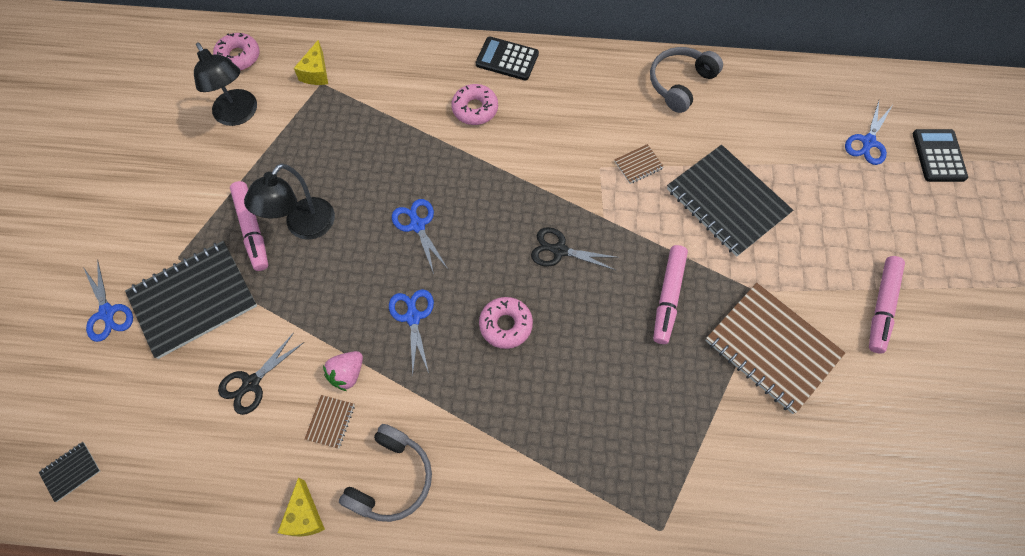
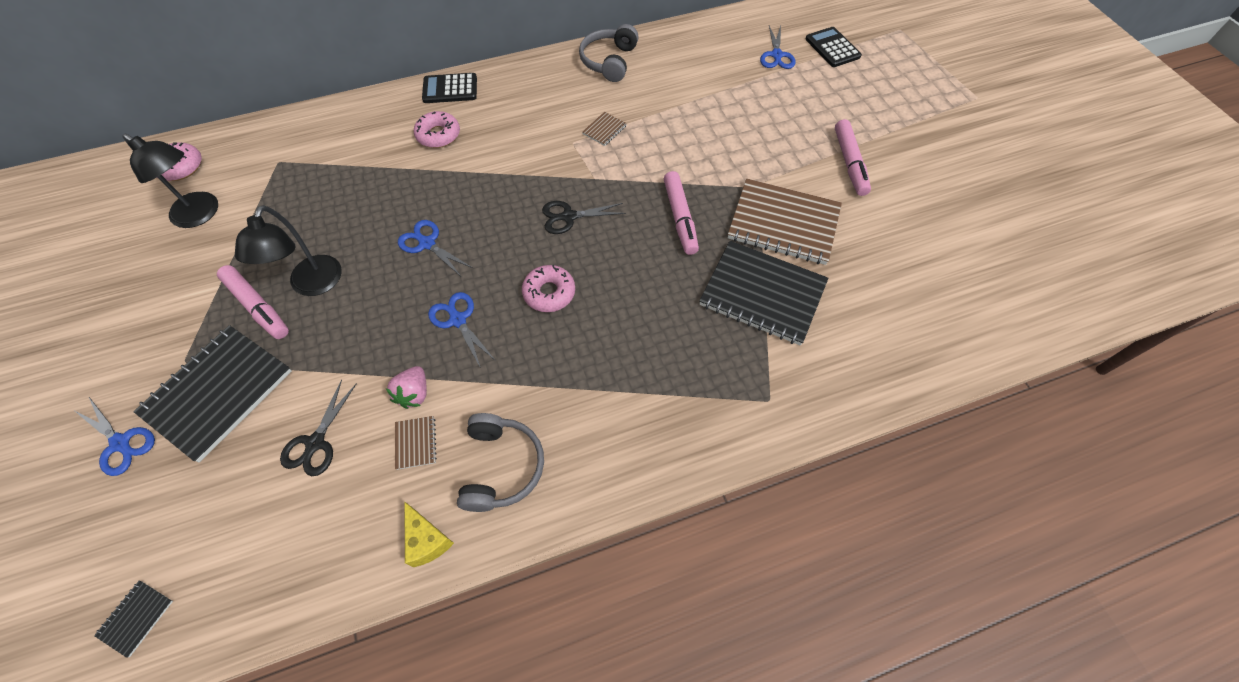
camera: 25 degrees left, 5 degrees down
yellow cheese [294,40,328,85] -> none
black notebook [667,145,793,256] -> black notebook moved to [699,241,828,345]

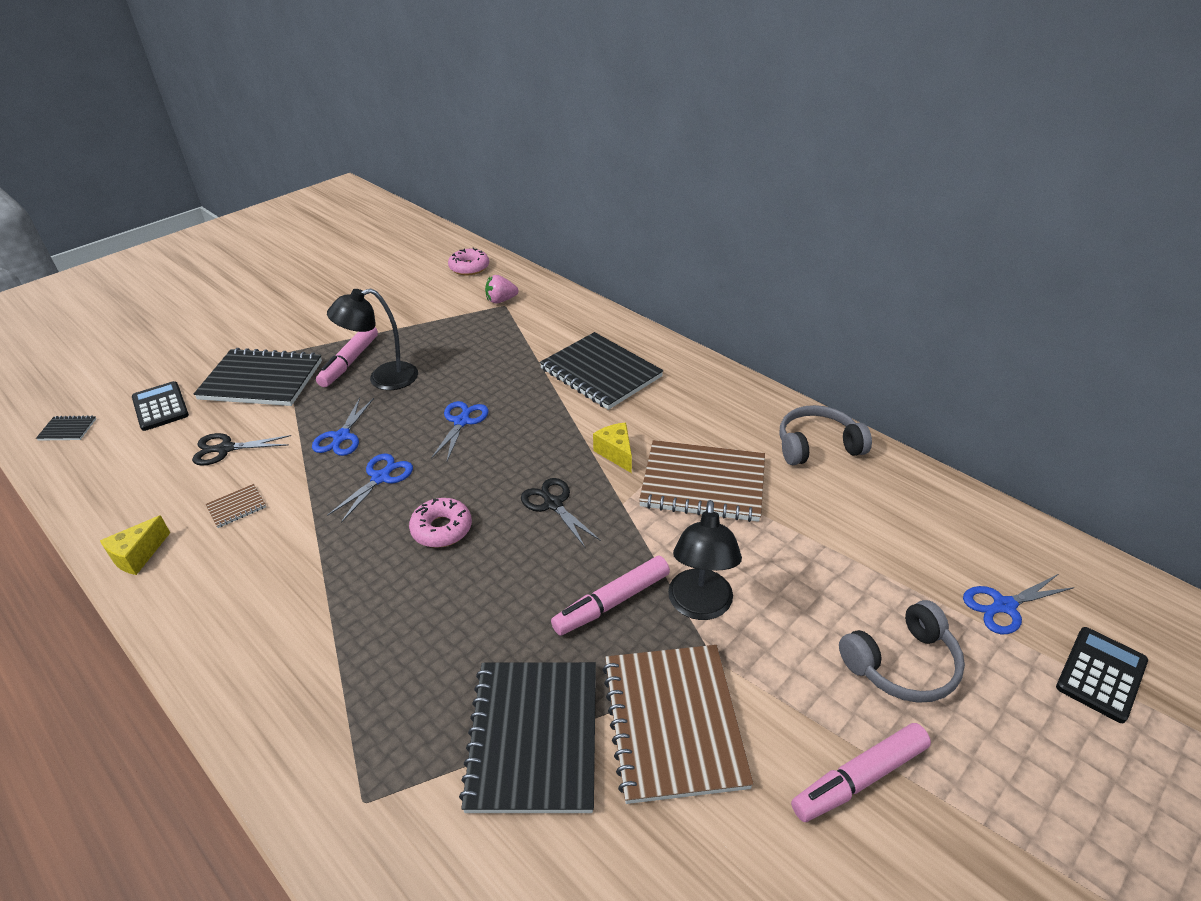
camera: 65 degrees right, 20 degrees down
blue scissors [75,397,155,476] -> blue scissors moved to [312,398,374,456]
black lamp [123,133,218,228] -> black lamp moved to [668,500,742,620]
pink strawberry [386,366,427,409] -> pink strawberry moved to [485,275,518,304]
pink donut [414,111,460,148] -> black notebook [540,332,663,410]
black calculator [422,73,477,103] -> black calculator moved to [132,381,189,431]
grey headphones [457,413,544,512] -> grey headphones moved to [839,600,965,703]
brown notebook [582,112,627,146] -> brown notebook [639,440,765,522], size x2.44
none -> yellow cheese [593,423,632,473]

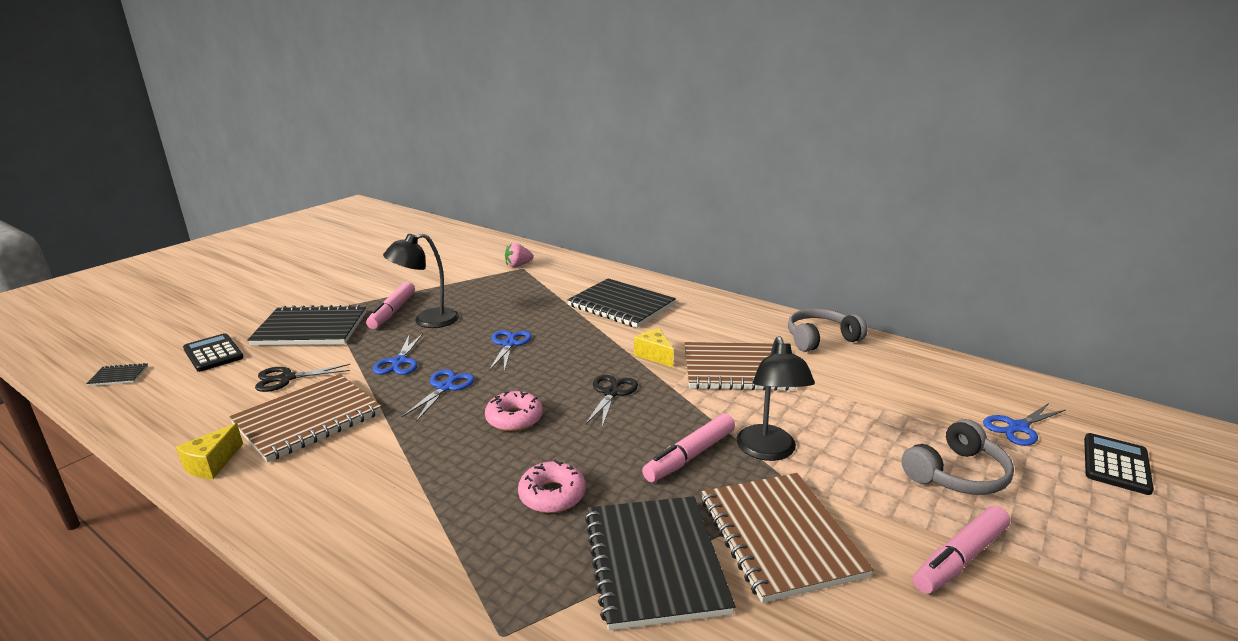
camera: 10 degrees left, 15 degrees down
brown notebook [206,484,266,528] -> brown notebook [229,374,381,462], size x2.44
pink donut [448,247,489,275] -> pink donut moved to [518,459,586,513]
black scissors [521,478,601,547] -> black scissors turned 60 degrees clockwise [585,375,638,427]

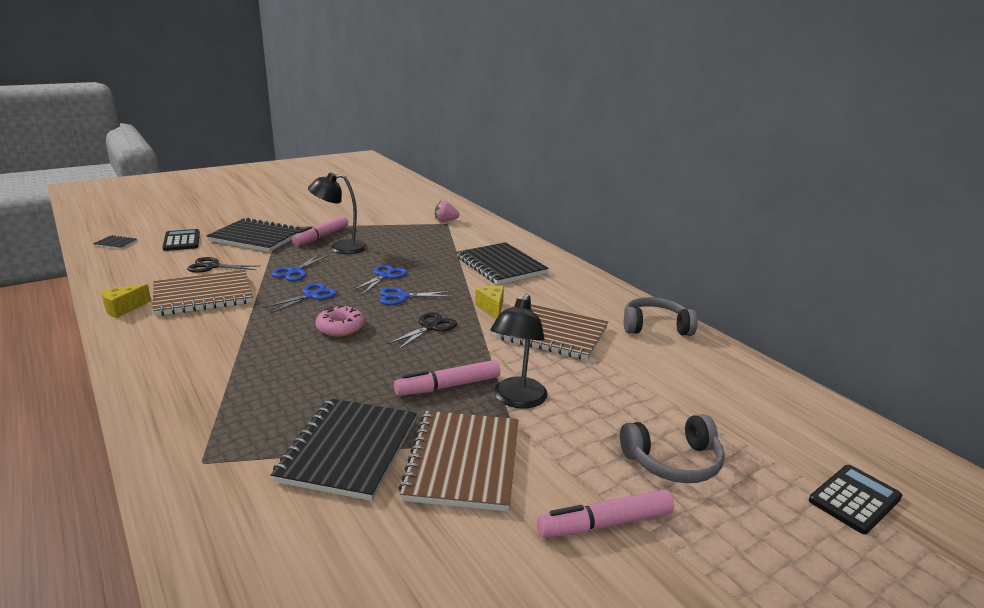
camera: 20 degrees right, 0 degrees up
pink donut [518,459,586,513] -> none
blue scissors [983,403,1066,446] -> blue scissors moved to [379,287,452,305]

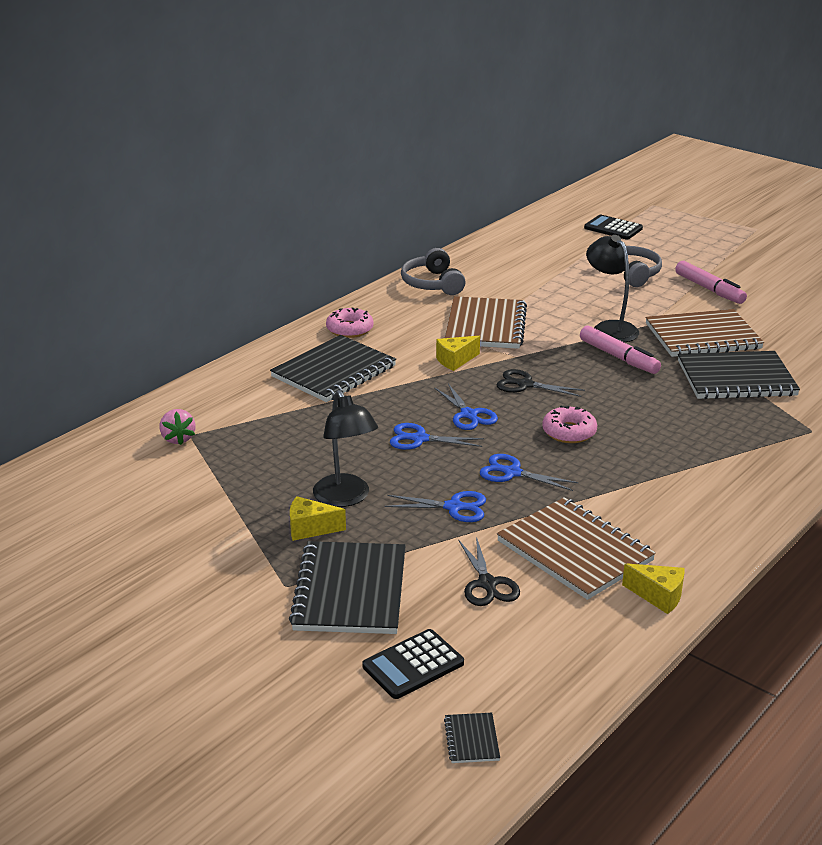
camera: 105 degrees left, 5 degrees up
pink marker [292,216,348,246] -> yellow cheese [290,496,346,541]
black lamp [490,294,548,408] -> black lamp turned 120 degrees counterclockwise [586,235,639,343]
none -> pink donut [326,307,373,338]

